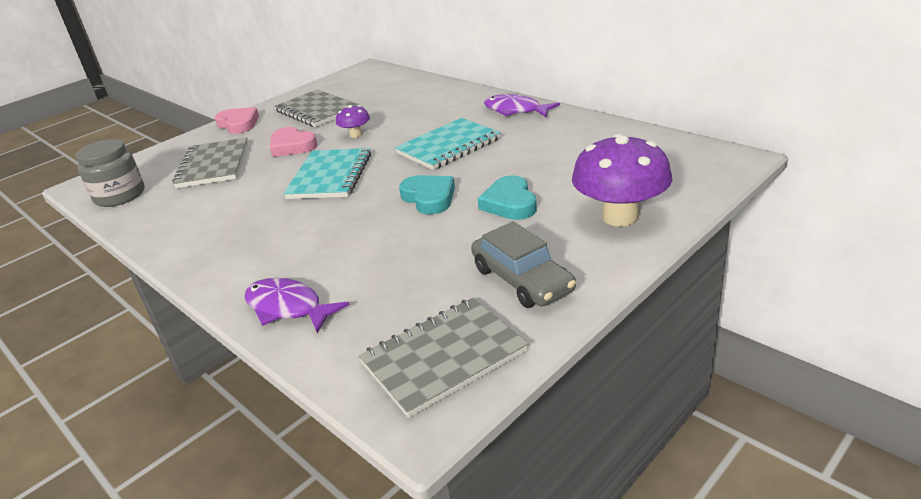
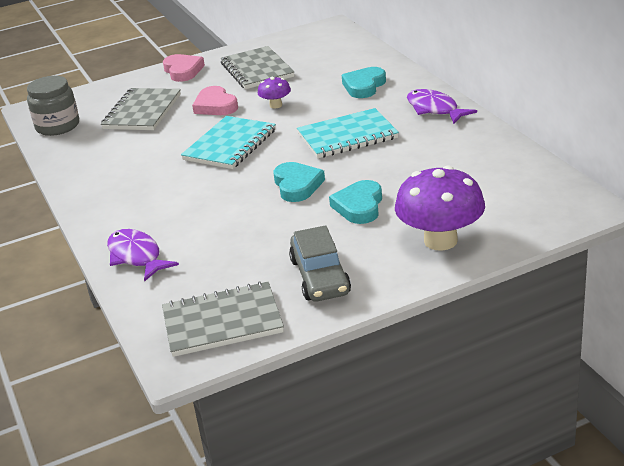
camera: 20 degrees right, 0 degrees up
none -> turquoise heart [342,67,386,98]

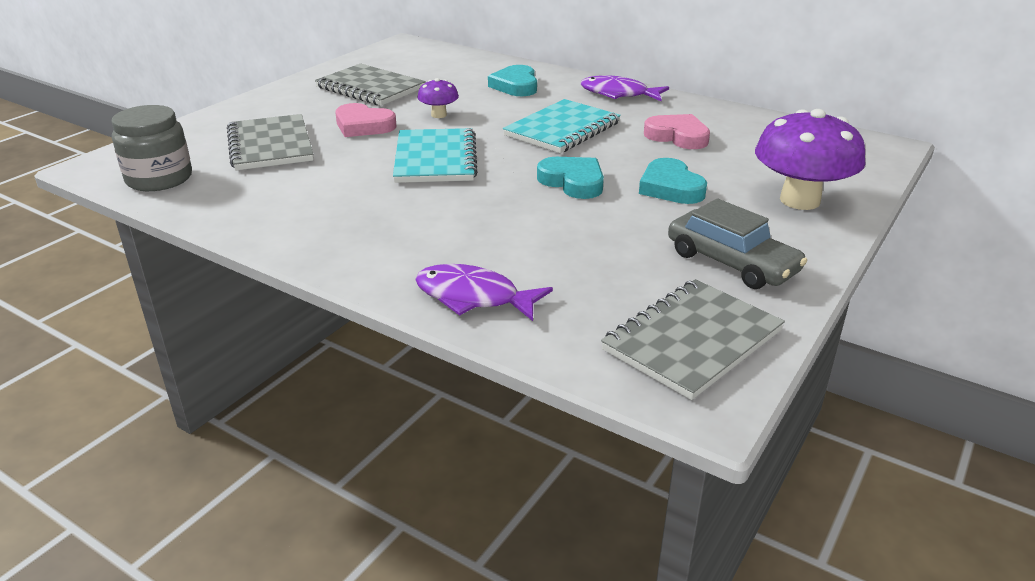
camera: 35 degrees left, 0 degrees up
pink heart [163,54,205,82] -> pink heart moved to [644,114,710,149]

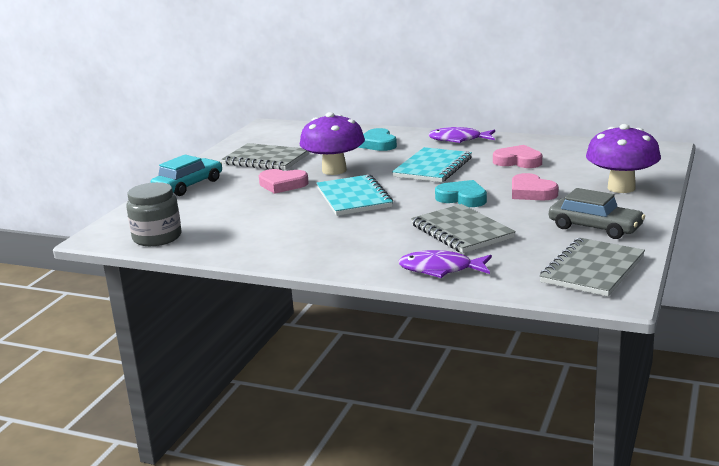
camera: 10 degrees left, 10 degrees down
grey notebook [227,114,313,170] -> grey notebook moved to [411,204,516,253]
purple mushroom [417,78,459,118] -> purple mushroom [299,112,365,175], size x2.06
turquoise heart [639,158,707,204] -> pink heart [512,173,558,200]
none -> turquoise car [150,155,222,196]

